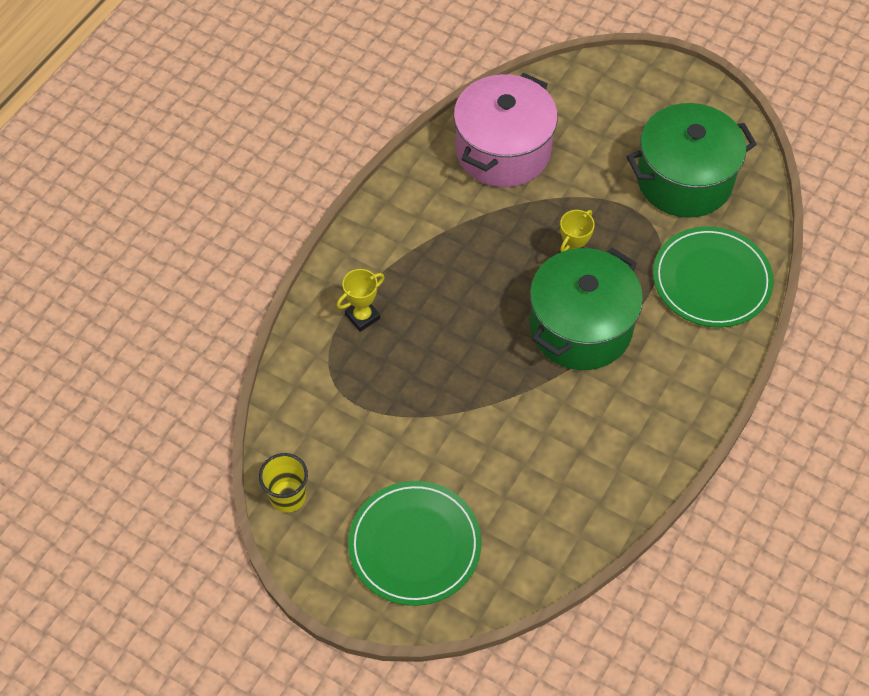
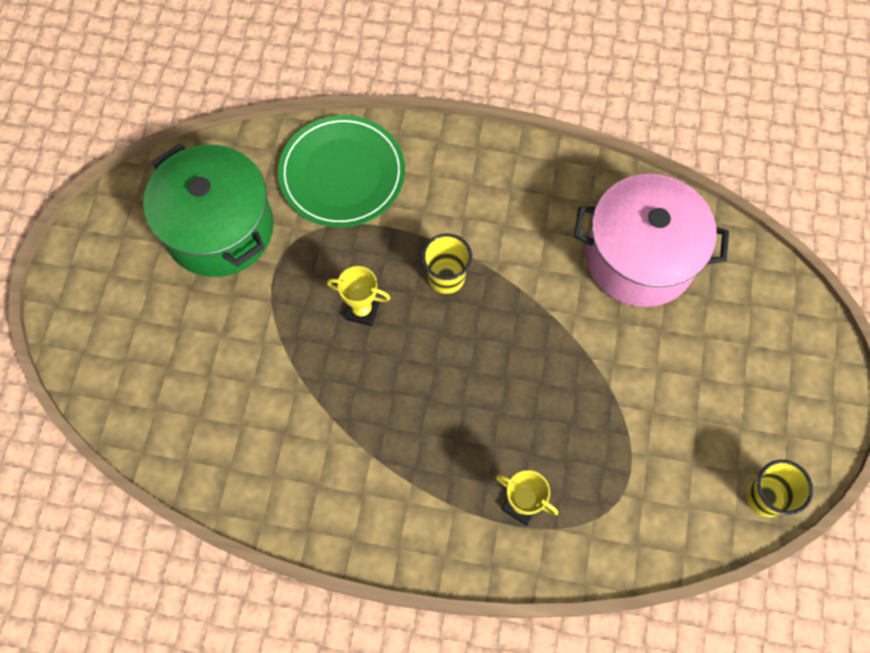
camera: 110 degrees left, 10 degrees up
green plate [348,481,482,606] -> none
pink pot [453,73,558,187] -> pink pot moved to [574,174,729,307]
green pot [530,248,643,370] -> yellow cup [422,234,472,294]

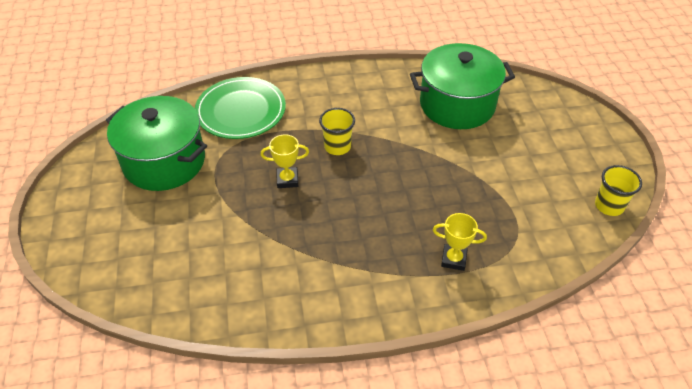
camera: 20 degrees left, 20 degrees down
pink pot [574,174,729,307] -> green pot [410,43,515,129]

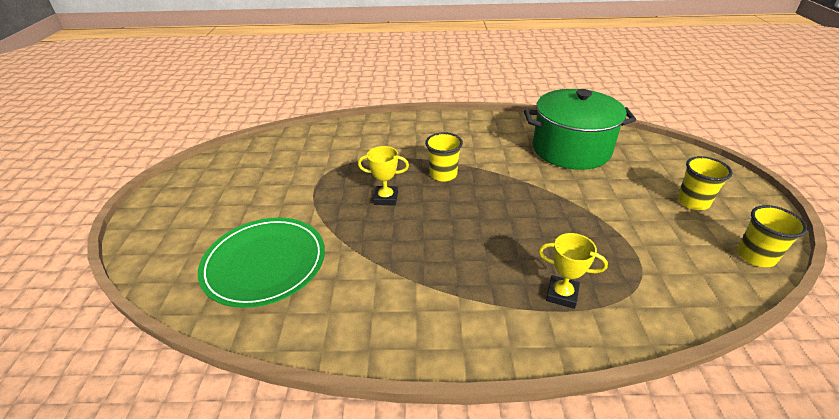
camera: 10 degrees right, 10 degrees down
green pot [106,96,207,191] -> none
green plate [195,77,286,139] -> green plate moved to [198,217,325,308]
none -> yellow cup [677,156,733,210]

